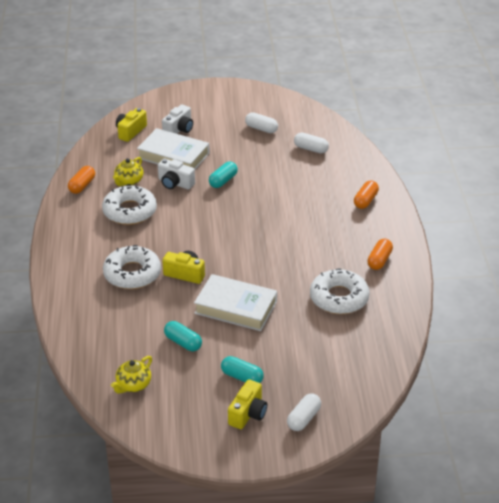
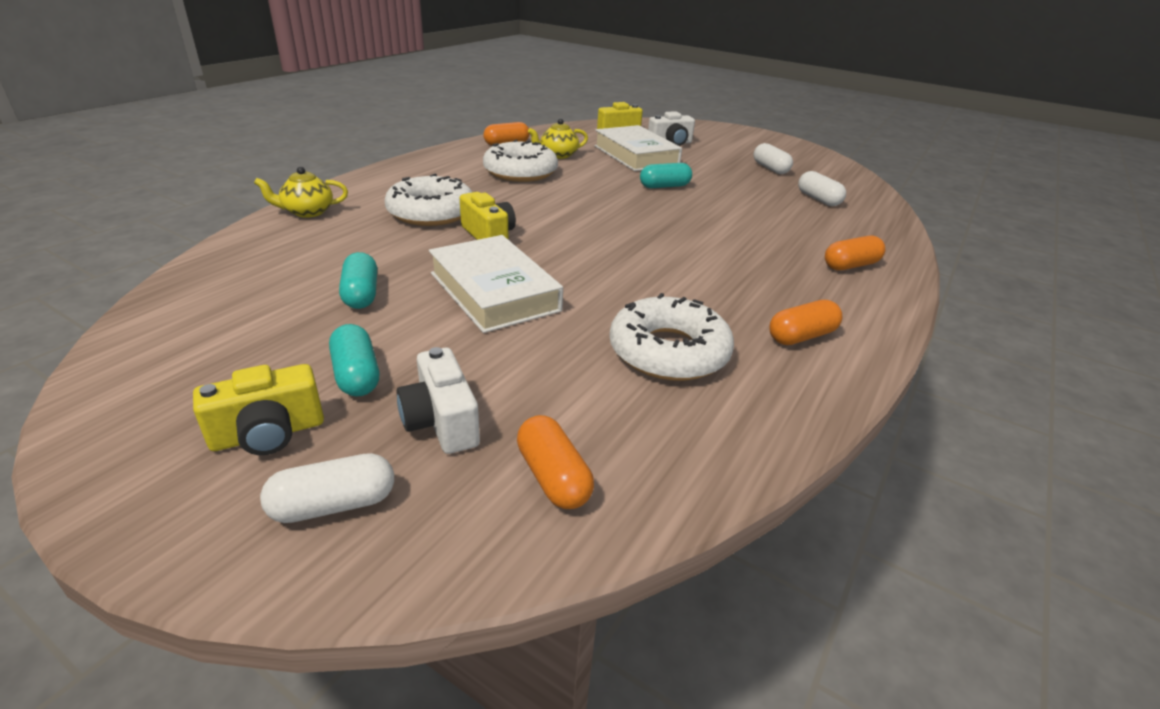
camera: 35 degrees right, 5 degrees down
yellow teapot [111,356,152,394] -> yellow teapot moved to [254,167,348,218]
white camera [158,159,195,189] -> white camera moved to [397,347,480,454]
none -> orange capsule [517,415,594,509]

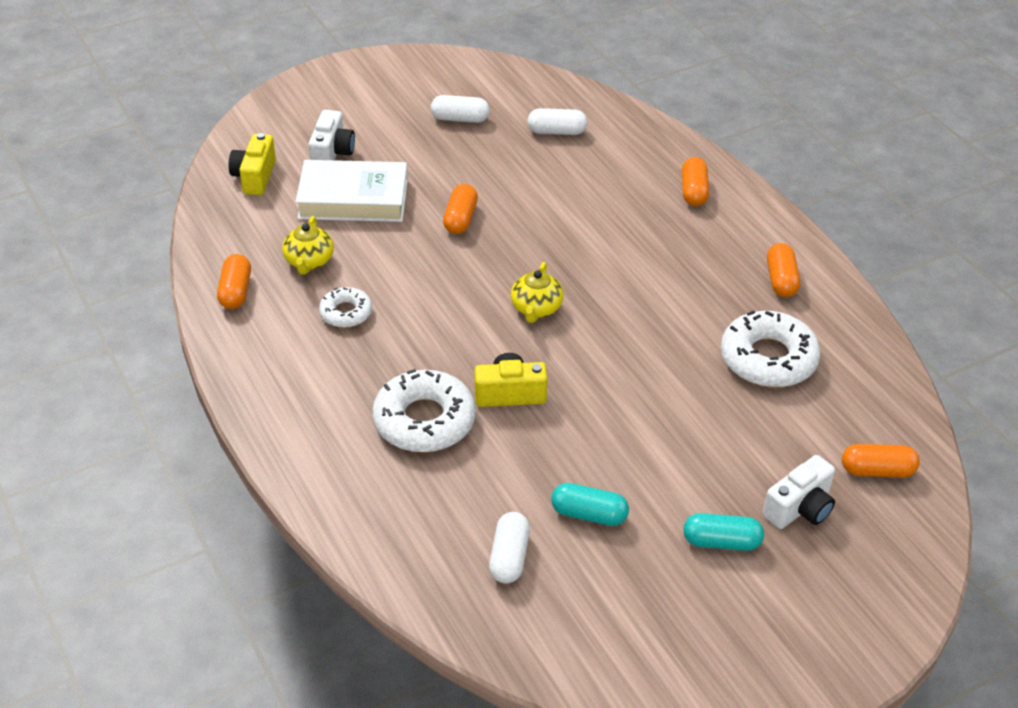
camera: 60 degrees left, 10 degrees up
yellow camera [193,364,324,455] -> none
yellow teapot [254,167,348,218] -> yellow teapot moved to [511,262,564,323]
white capsule [260,453,394,523] -> white capsule moved to [489,512,530,583]
white camera [397,347,480,454] -> white camera turned 45 degrees counterclockwise [763,455,835,529]
white book [429,235,563,333] -> none
white donut [483,140,558,182] -> white donut [319,287,372,328], size x0.55
turquoise capsule [640,163,692,188] -> orange capsule [443,184,478,234]

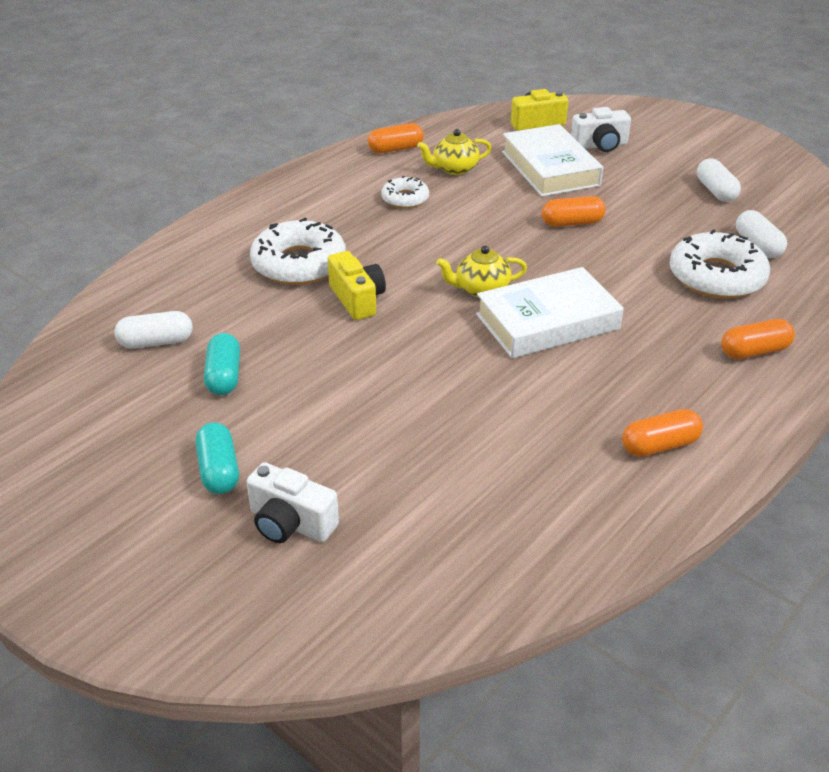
camera: 70 degrees right, 5 degrees down
white donut [721,310,821,387] -> white donut moved to [670,229,770,299]
orange capsule [842,444,920,477] -> none
none -> white book [476,267,624,358]

